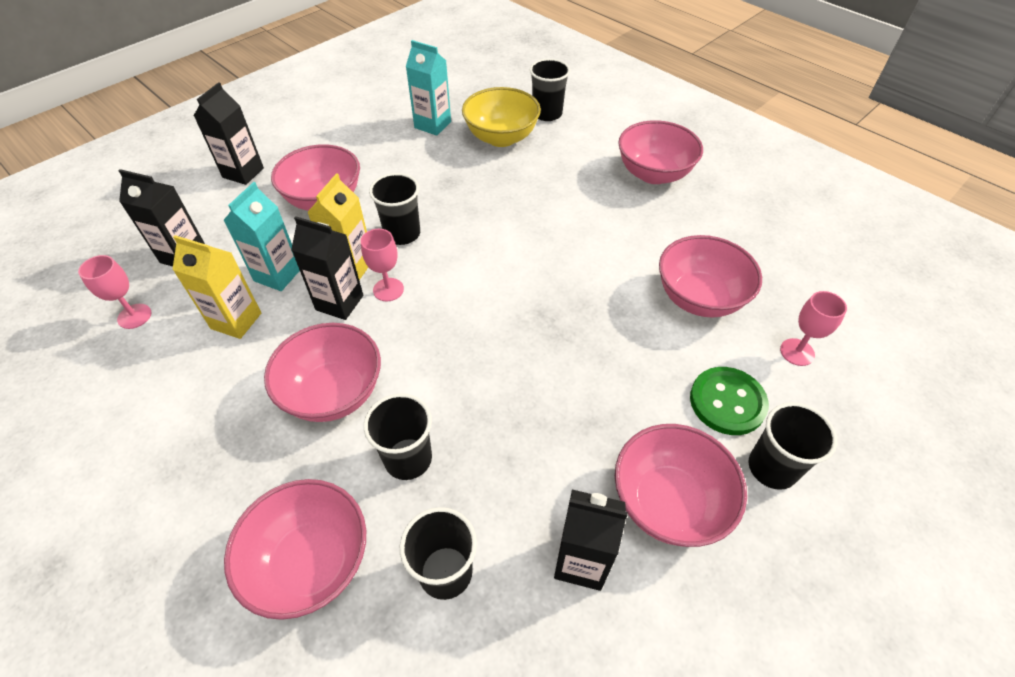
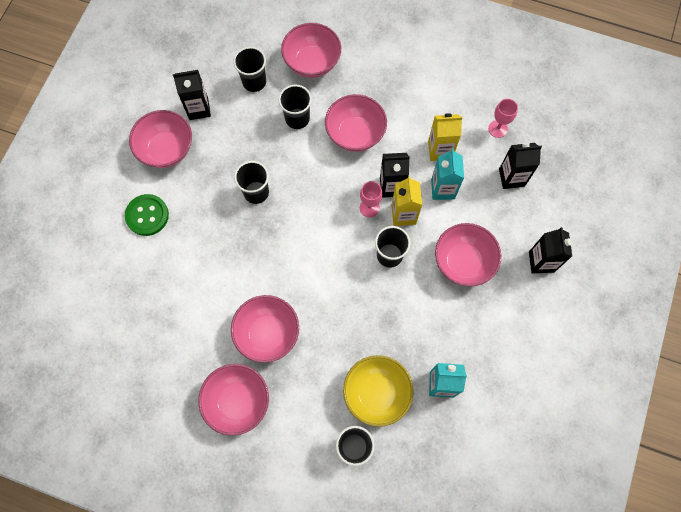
camera: 155 degrees right, 20 degrees up
pink bowl [659,235,762,318] -> pink bowl moved to [231,295,299,363]
black cup [749,402,837,490] -> black cup moved to [234,161,269,204]
pink goblet [780,291,847,366] -> none

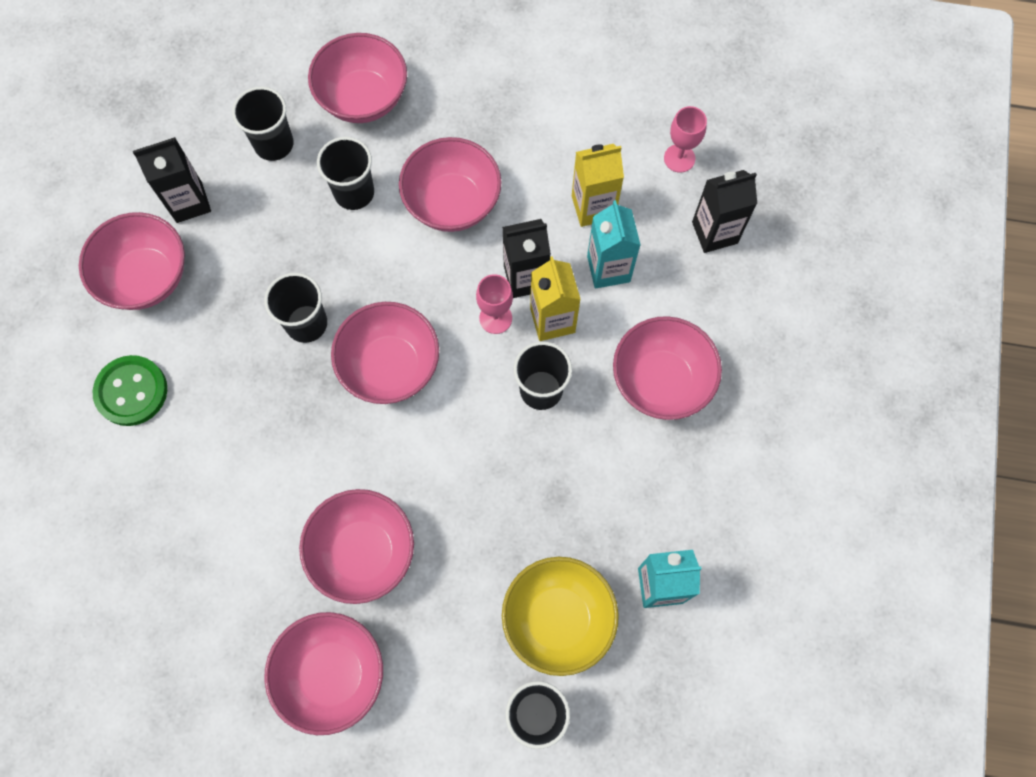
camera: 10 degrees left, 0 degrees up
black carton [529,227,572,273] -> none
none -> pink bowl [331,302,439,404]

